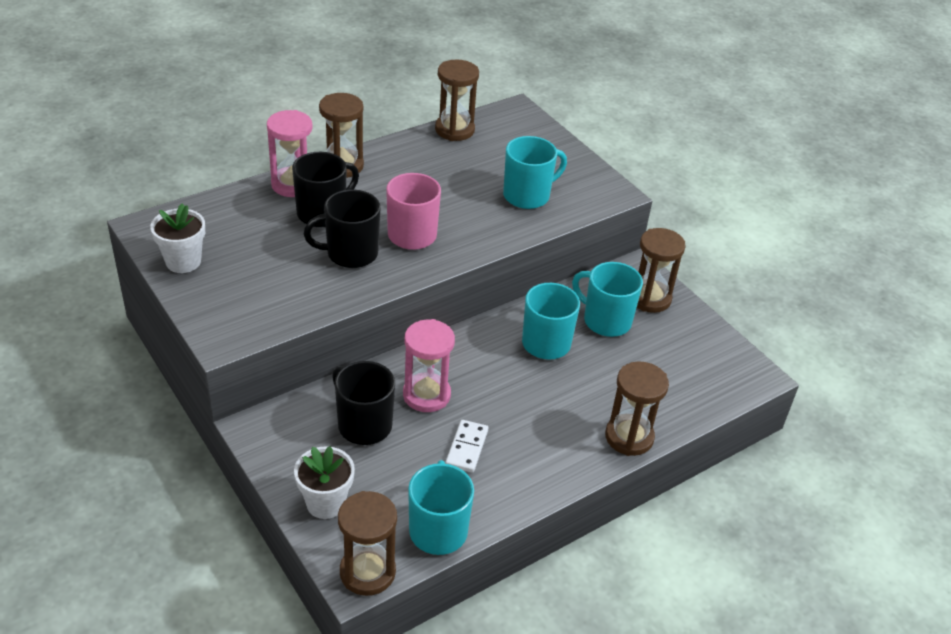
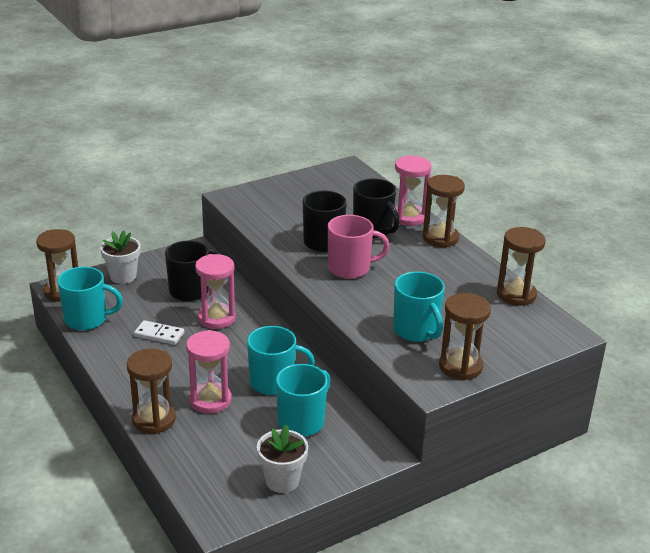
camera: 95 degrees right, 10 degrees down
white flower pot [150,203,205,273] -> white flower pot moved to [257,425,308,493]
brown hourglass [637,228,686,313] -> brown hourglass moved to [439,293,491,381]
none -> pink hourglass [186,330,232,414]

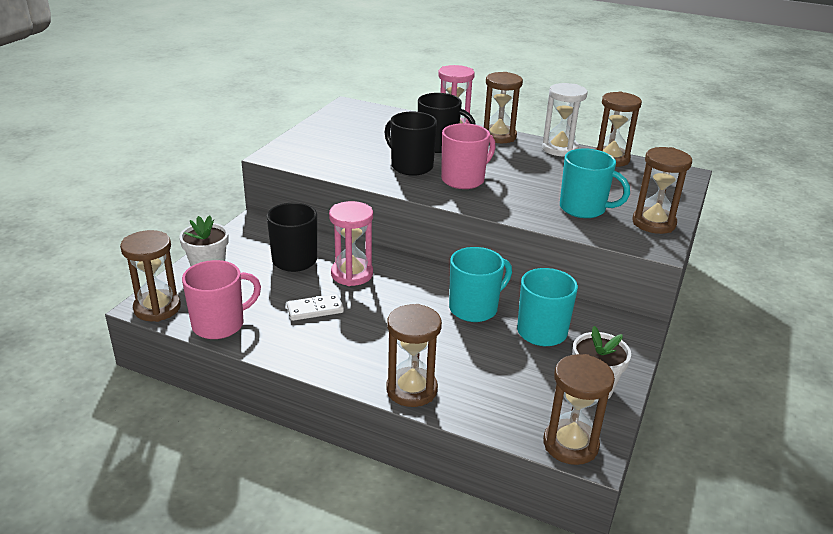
camera: 35 degrees left, 0 degrees up
turquoise mug [57,267,123,330] -> pink mug [182,260,261,339]
pink hourglass [186,330,232,414] -> none
none -> white hourglass [542,83,587,156]
none -> brown hourglass [543,354,615,465]

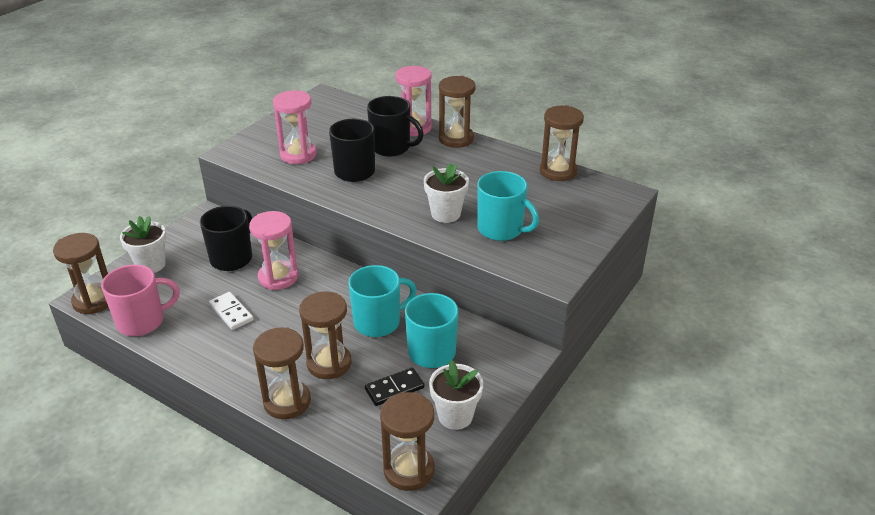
camera: 10 degrees right, 5 degrees up
white domino [287,294,344,321] -> white domino turned 60 degrees clockwise [209,292,254,330]
pink mug [441,123,496,189] -> none
white hourglass [542,83,587,156] -> none
brown hourglass [632,147,692,234] -> brown hourglass moved to [299,291,351,379]
none -> pink hourglass [273,91,317,164]
none -> black domino [365,367,424,406]
none -> white flower pot [424,164,469,223]

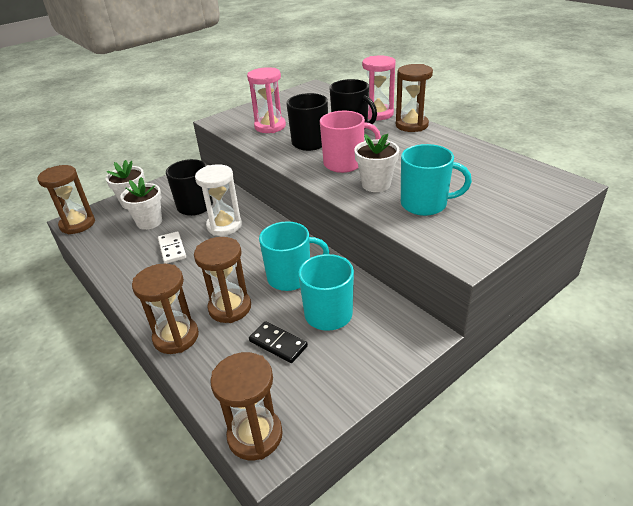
camera: 20 degrees right, 0 degrees up
pink mug [101,264,180,336] -> pink mug moved to [320,111,381,173]
pink hourglass [249,211,298,290] -> white hourglass [195,164,242,236]
black domino [365,367,424,406] -> black domino turned 45 degrees clockwise [249,321,308,363]
white flower pot [429,360,483,430] -> white flower pot moved to [120,177,162,230]
turquoise mug [477,171,539,241] -> turquoise mug turned 45 degrees counterclockwise [401,144,472,216]
brown hourglass [540,105,584,181] -> none

